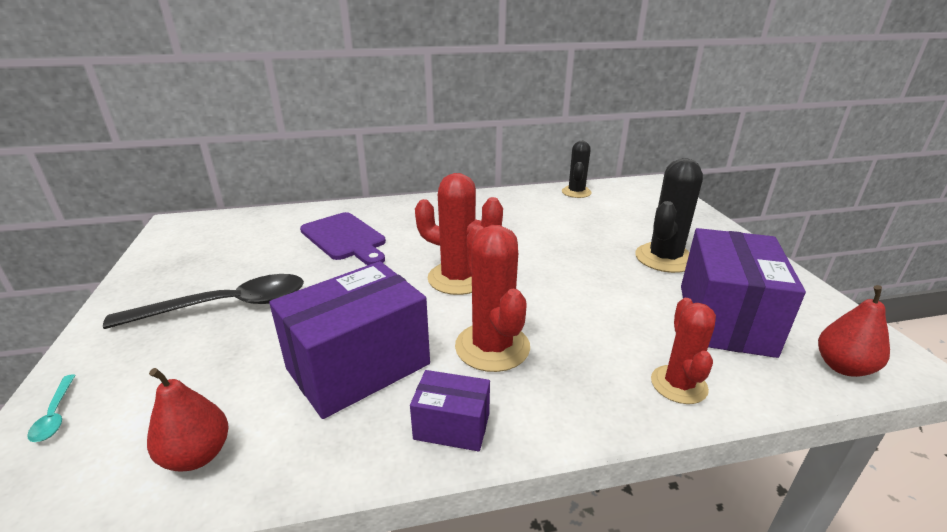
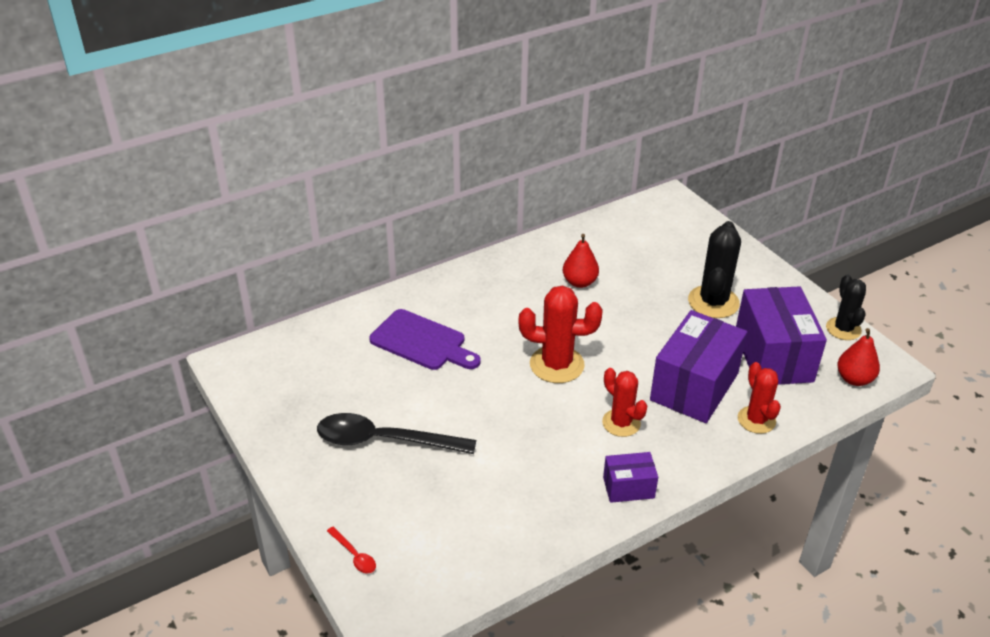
camera: 20 degrees left, 10 degrees up
turquoise spoon [27,374,76,442] -> red spoon [327,526,376,574]
black spoon [103,274,304,329] -> black spoon turned 135 degrees counterclockwise [317,413,476,454]
red pear [147,368,229,472] -> red pear moved to [563,234,599,288]
purple box [269,261,430,419] -> purple box moved to [650,310,747,423]
red cactus [455,225,530,372] -> red cactus [602,368,648,437], size x0.66
black cactus [562,141,592,198] -> black cactus moved to [826,275,866,340]

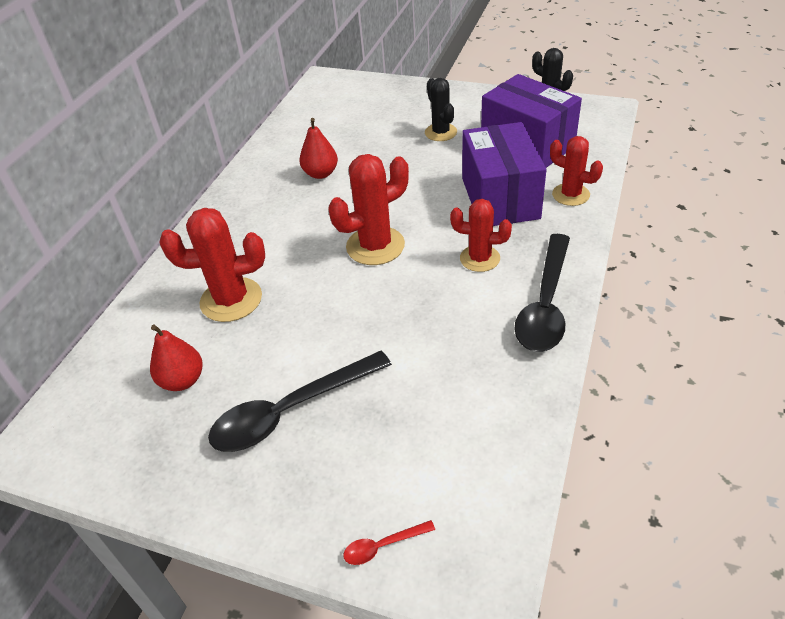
camera: 35 degrees left, 5 degrees up
red spoon [327,526,376,574] -> red spoon turned 150 degrees clockwise [343,520,435,565]
purple cutting board [369,309,481,370] -> red cactus [159,208,265,322]
purple box [603,452,658,503] -> black spoon [514,234,570,352]
black cactus [688,221,741,318] -> black cactus [425,78,457,141], size x0.66
red pear [837,328,880,386] -> red pear moved to [150,325,203,391]

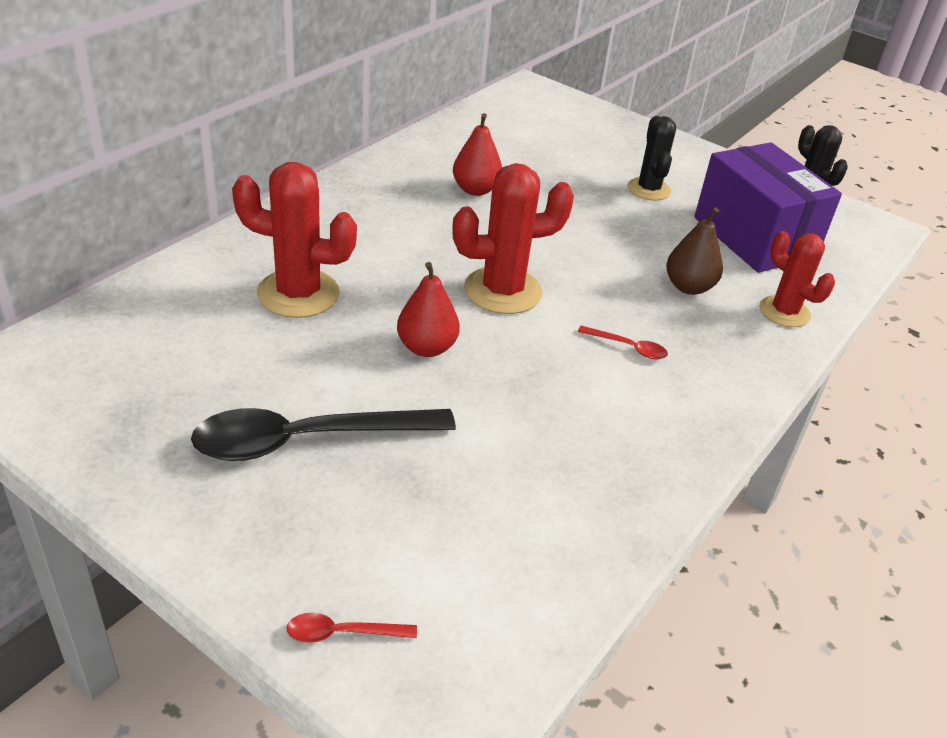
camera: 10 degrees right, 5 degrees down
red pear [150,325,203,391] -> red pear moved to [397,262,460,357]
red cactus [450,199,512,272] -> red spoon [578,325,668,359]
purple box [462,122,547,226] -> brown pear [666,207,723,295]
black spoon [514,234,570,352] -> none

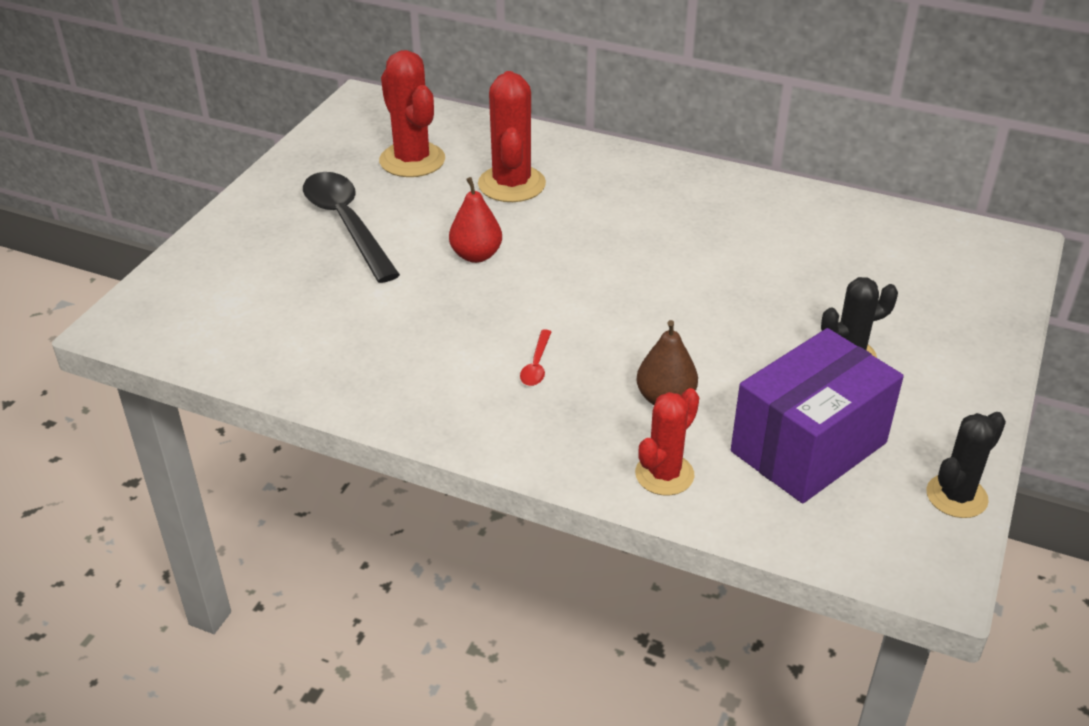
camera: 80 degrees right, 0 degrees up
red spoon [287,613,417,643] -> none
red cactus [452,163,574,314] -> red cactus moved to [379,50,445,177]
red pear [453,113,502,196] -> none

